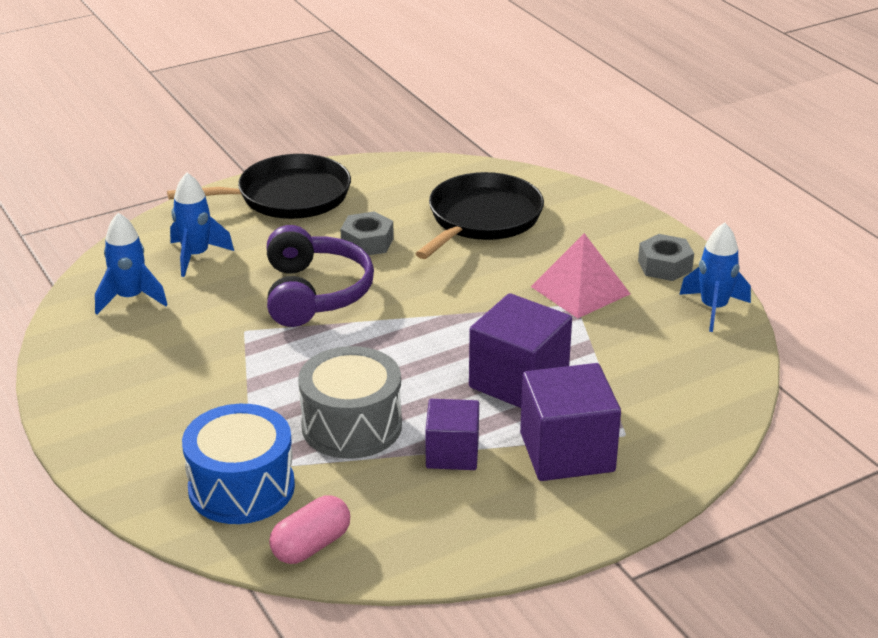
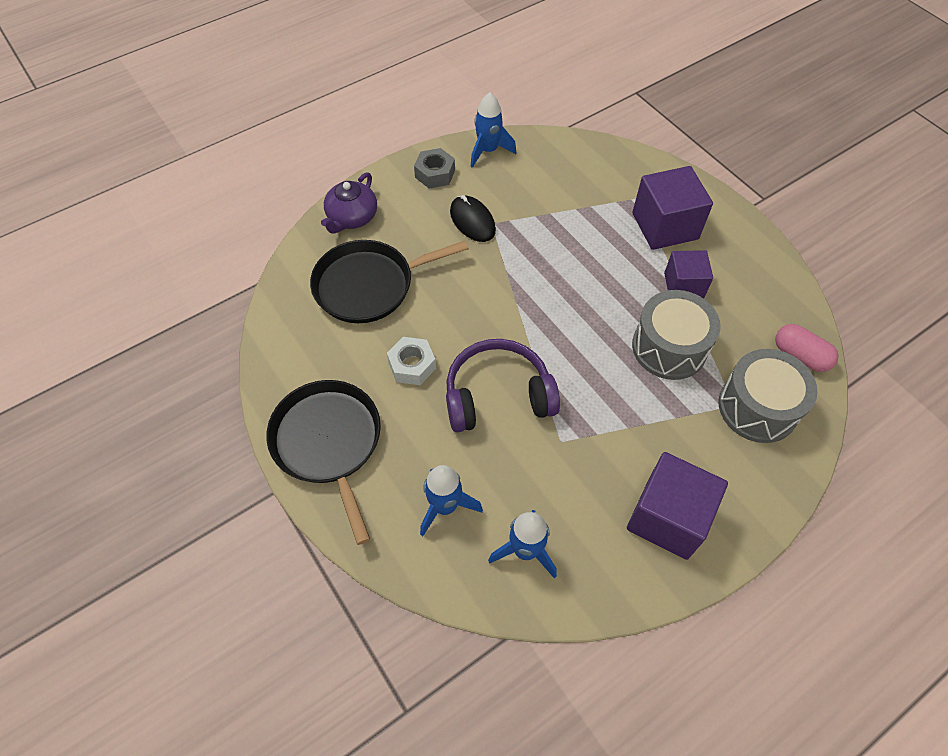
camera: 95 degrees left, 25 degrees up
blue drum [182,404,295,524] -> grey drum [719,349,817,443]
grey nut [340,212,394,255] -> white nut [387,337,436,385]
black pan [415,172,544,259] -> black pan turned 45 degrees counterclockwise [310,240,469,323]
purple cube [469,293,572,408] -> purple cube moved to [627,452,728,560]
pink pyramid [531,233,630,318] -> black mouse [450,195,496,242]
none -> purple teapot [321,172,377,234]

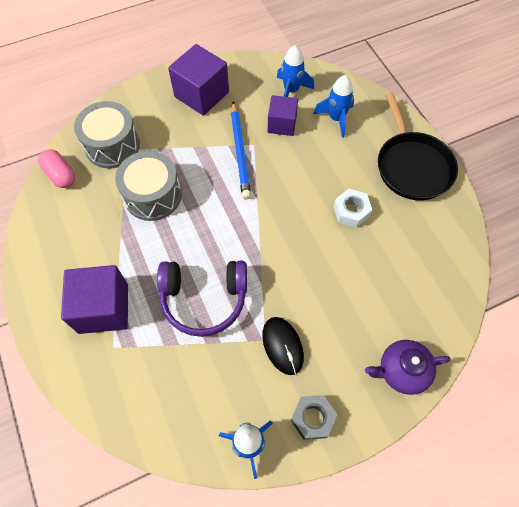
camera: 170 degrees left, 5 degrees up
black pan [310,240,469,323] -> none
purple teapot [321,172,377,234] -> purple teapot turned 135 degrees counterclockwise [365,340,450,395]
purple headphones [446,339,560,433] -> purple headphones moved to [157,261,247,337]
purple cube [664,250,713,299] -> purple cube moved to [268,95,298,136]
none -> blue pencil [231,101,251,199]

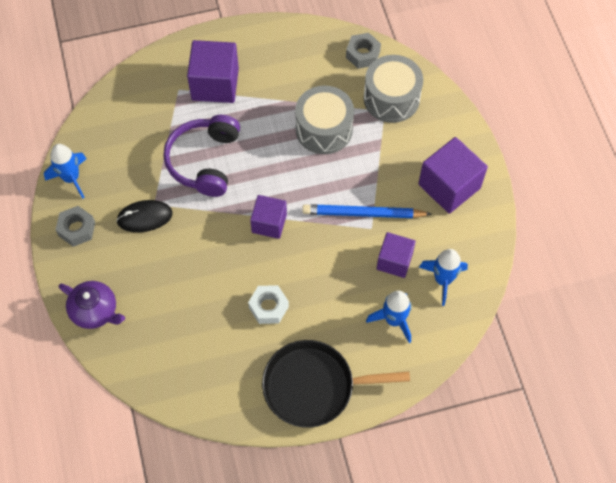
camera: 100 degrees right, 0 degrees up
pink capsule [38,149,75,188] -> grey nut [346,33,381,69]
purple teapot [365,340,450,395] -> purple teapot turned 120 degrees clockwise [59,281,125,329]
none -> purple cube [250,195,287,239]

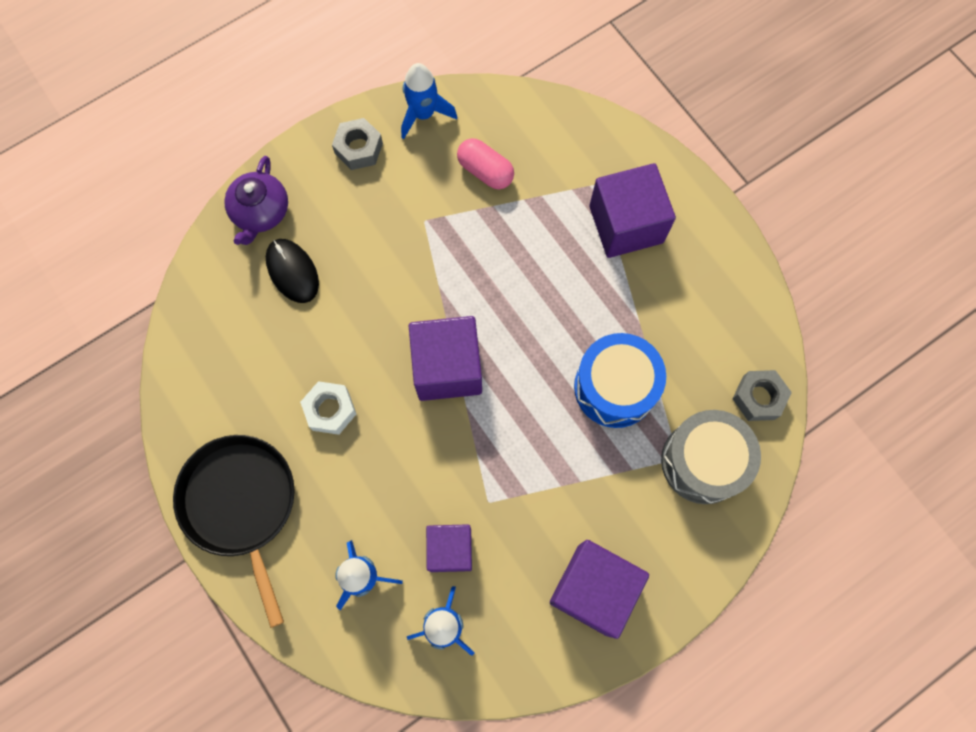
camera: 70 degrees right, 10 degrees up
black mouse [116,200,172,232] -> black mouse moved to [266,239,319,303]
purple headphones [163,115,240,197] -> none
purple cube [250,195,287,239] -> purple cube [409,316,482,401], size x1.57
grey drum [295,86,354,154] -> blue drum [574,333,666,428]
blue pencil [302,204,431,218] -> none
none -> pink capsule [457,138,514,189]

